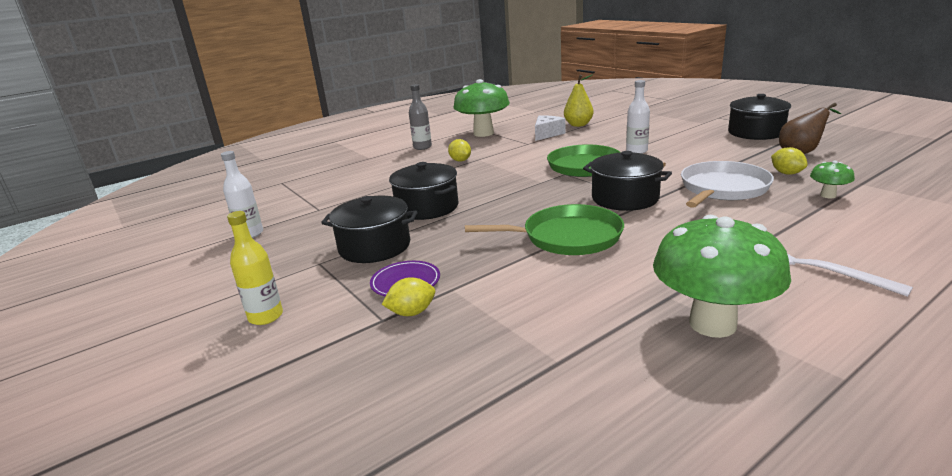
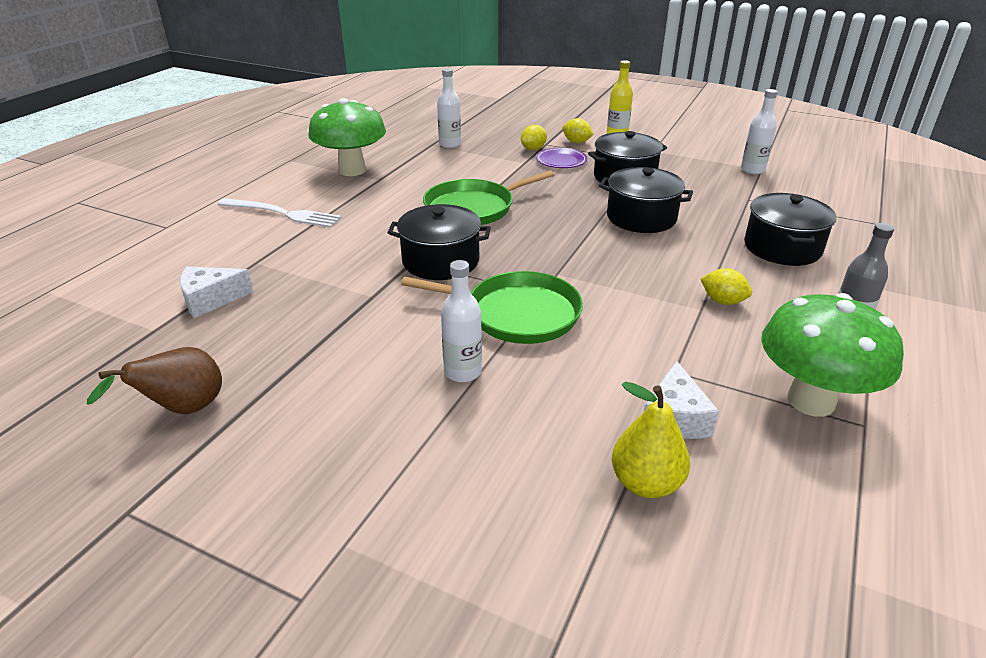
camera: 150 degrees right, 10 degrees up
white pan [681,161,774,208] -> none
black pot [728,94,791,140] -> black pot moved to [744,193,836,266]
yellow lemon [771,147,808,175] -> yellow lemon moved to [563,118,594,143]
green mushroom [810,161,855,198] -> white cheese [180,266,254,318]
none -> white bottle [437,68,461,148]

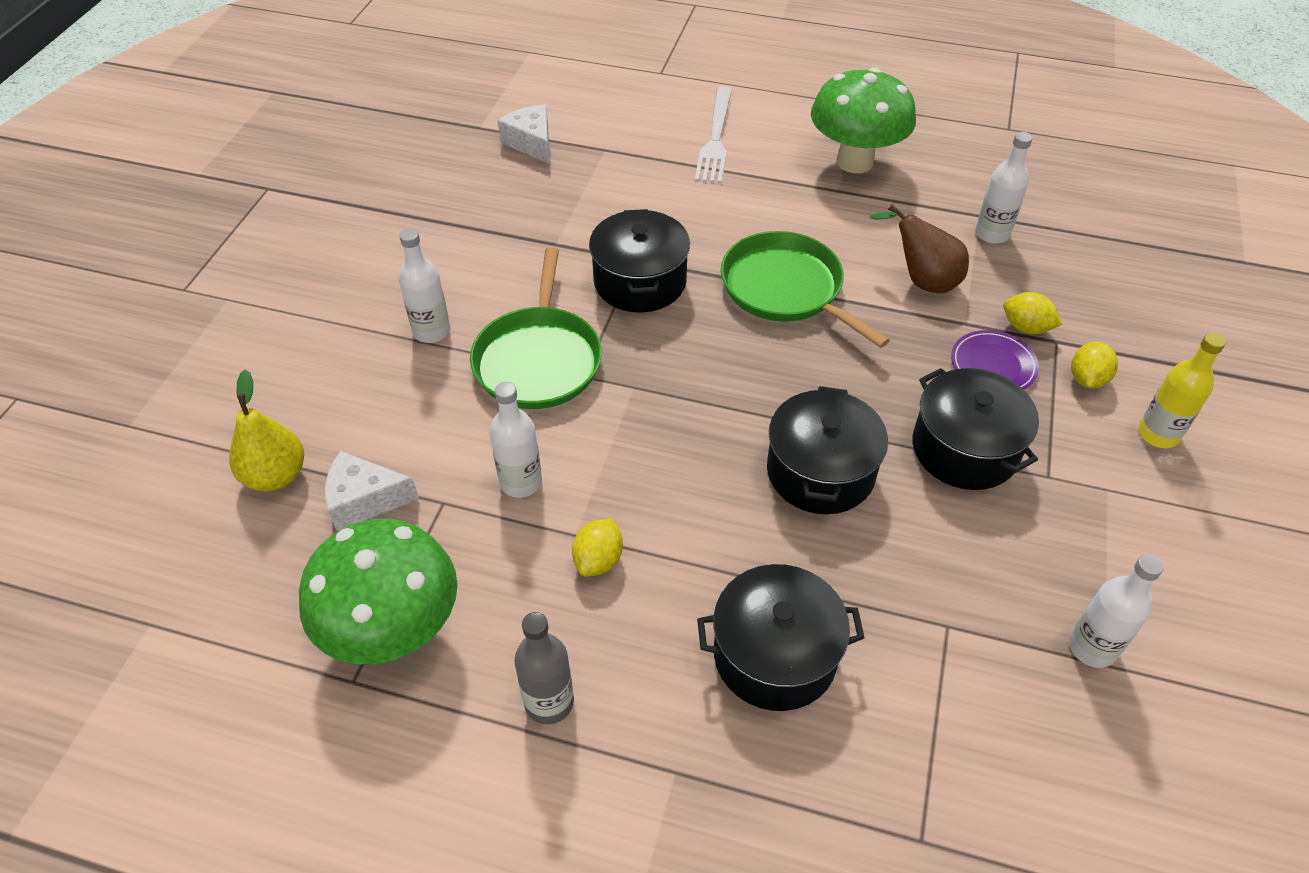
camera: 80 degrees right, 15 degrees up
brown pear [87,347,222,414] -> brown pear moved to [870,204,969,293]
none -> white bottle [490,382,542,498]

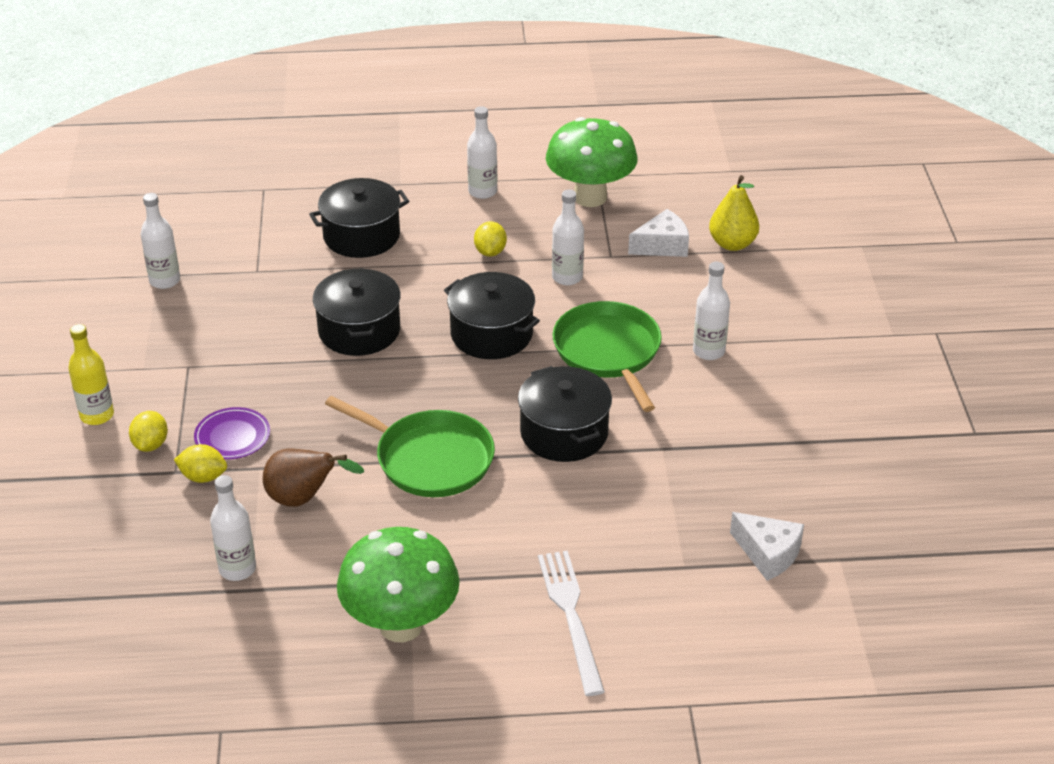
camera: 160 degrees right, 10 degrees down
grey bottle [514,612,574,724] -> white bottle [467,106,497,199]
black pot [912,368,1039,490] -> black pot moved to [444,272,540,359]

